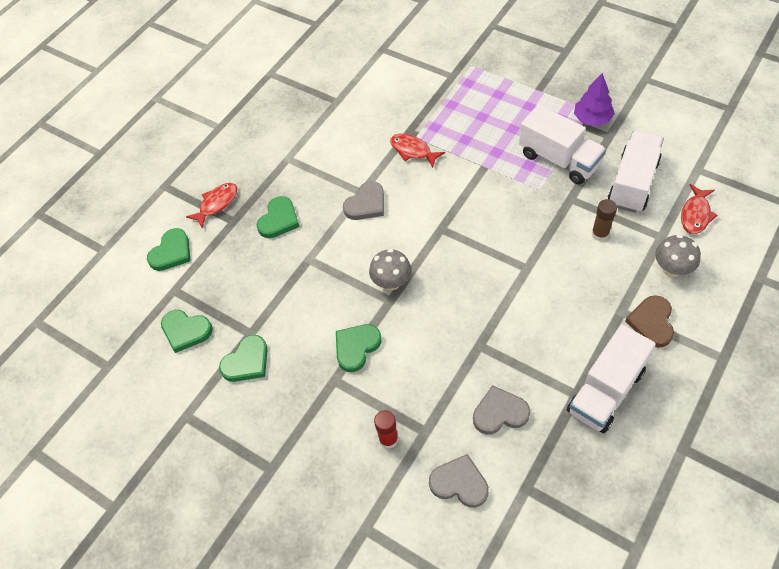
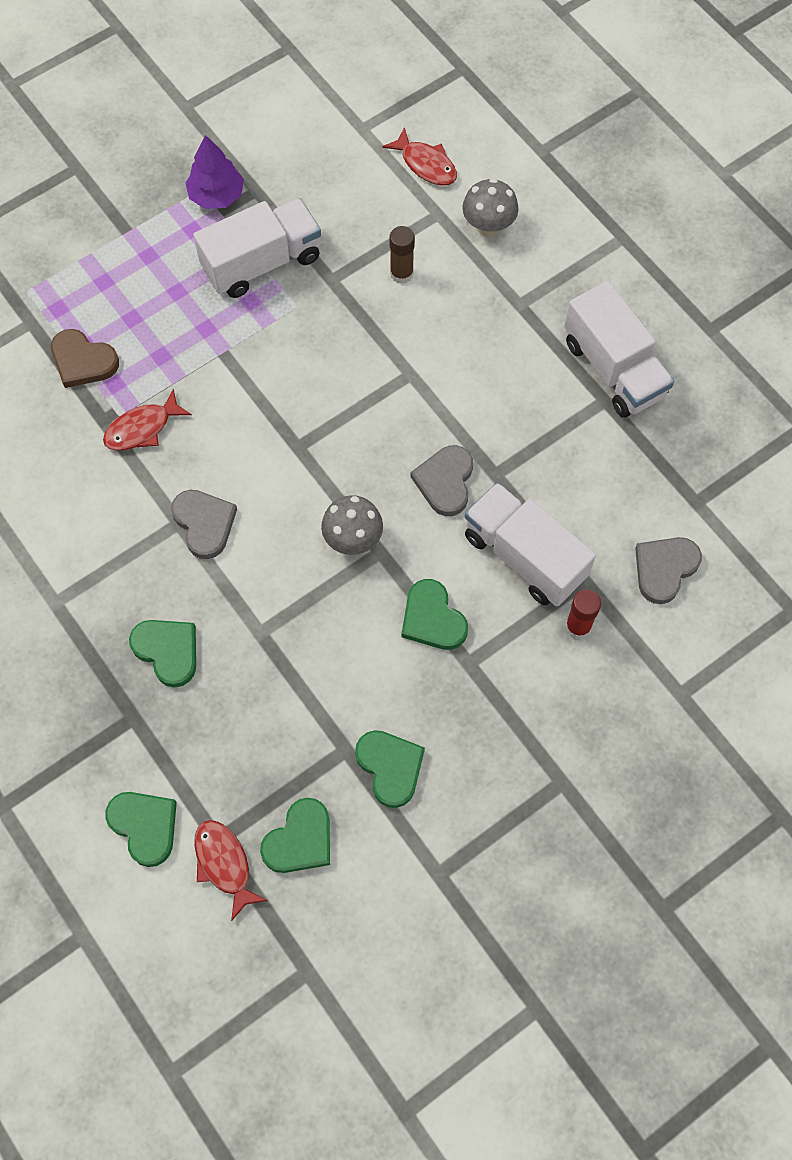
camera: 75 degrees left, 10 degrees up
red fish [186,183,237,228] -> red fish moved to [194,820,268,921]
grey heart [473,385,530,434] -> grey heart moved to [411,445,473,516]
white truck [608,130,664,213] -> white truck moved to [465,482,596,607]
brown heart [625,295,674,347] -> brown heart moved to [51,329,119,388]

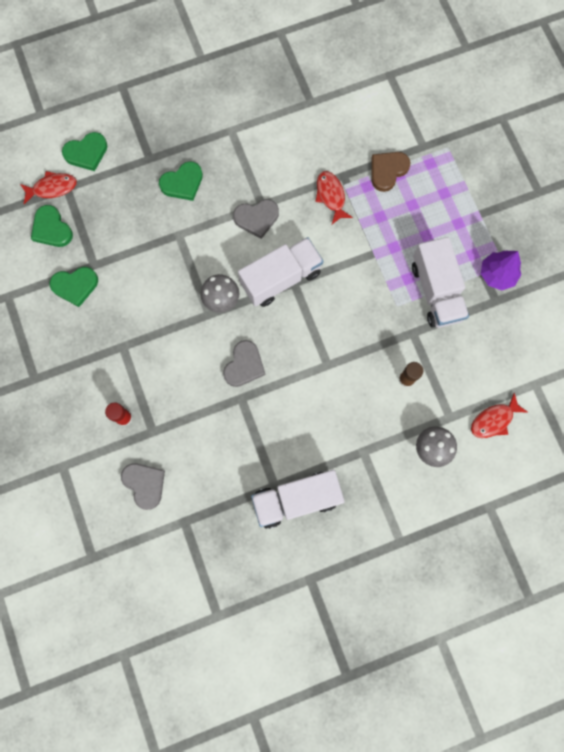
camera: 105 degrees right, 10 degrees up
green heart [401,579,468,650] -> none
grey heart [411,445,473,516] -> grey heart turned 90 degrees clockwise [223,340,265,387]
white truck [465,482,596,607] -> white truck moved to [238,237,323,307]

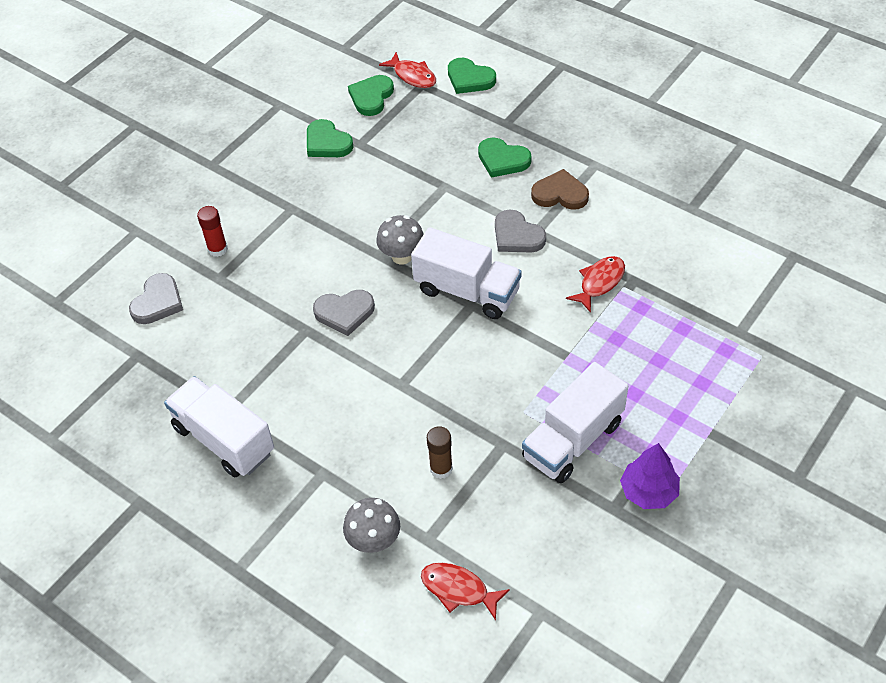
camera: 60 degrees right, 25 degrees down
brown heart [372,152,411,192] -> brown heart moved to [531,169,589,210]

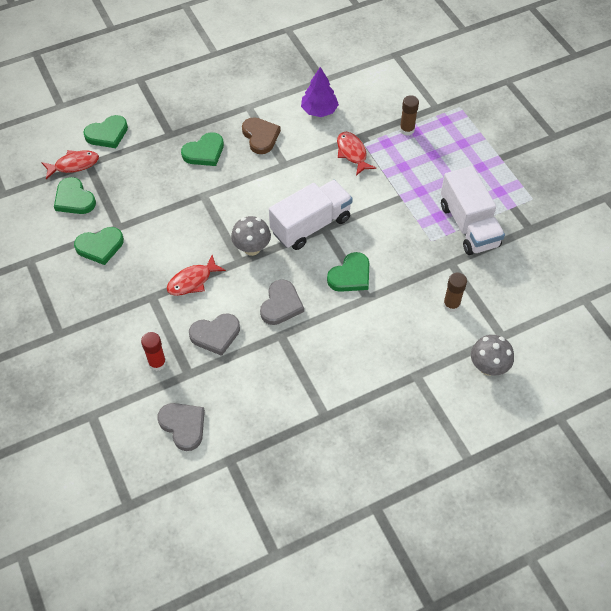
camera: 65 degrees left, 5 degrees up
white truck [164,376,274,477] -> none
red fish [421,563,510,620] -> red fish moved to [167,255,226,296]
grey heart [495,209,546,252] -> grey heart moved to [189,313,240,356]
brown heart [531,169,589,210] -> brown heart turned 120 degrees clockwise [242,117,281,154]
purple tree [620,443,680,509] -> purple tree moved to [301,67,339,117]
none -> green heart [327,252,369,292]
none -> brown glue stick [400,95,419,135]

